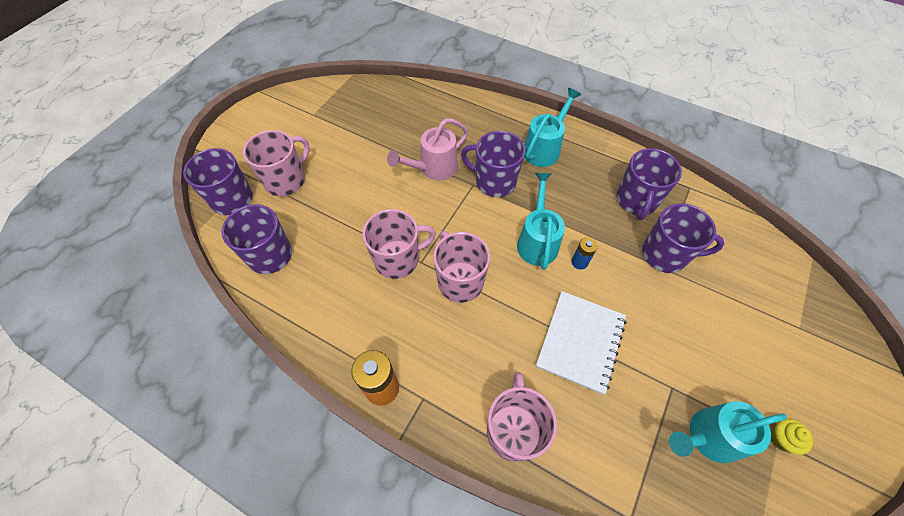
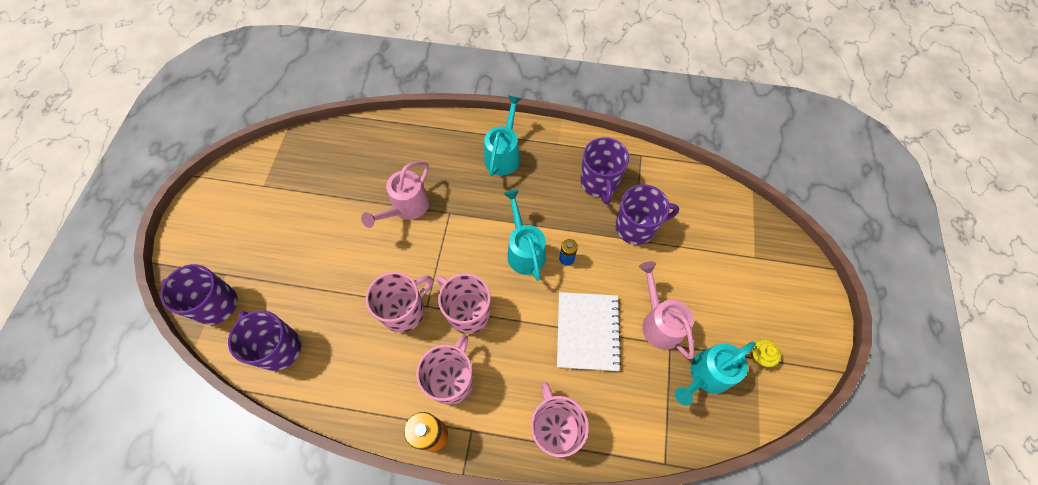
camera: 20 degrees left, 5 degrees up
pink mug [243,130,310,196] -> pink mug moved to [416,335,474,405]
purple mug [461,131,525,197] -> none
none -> pink watering can [639,261,694,359]

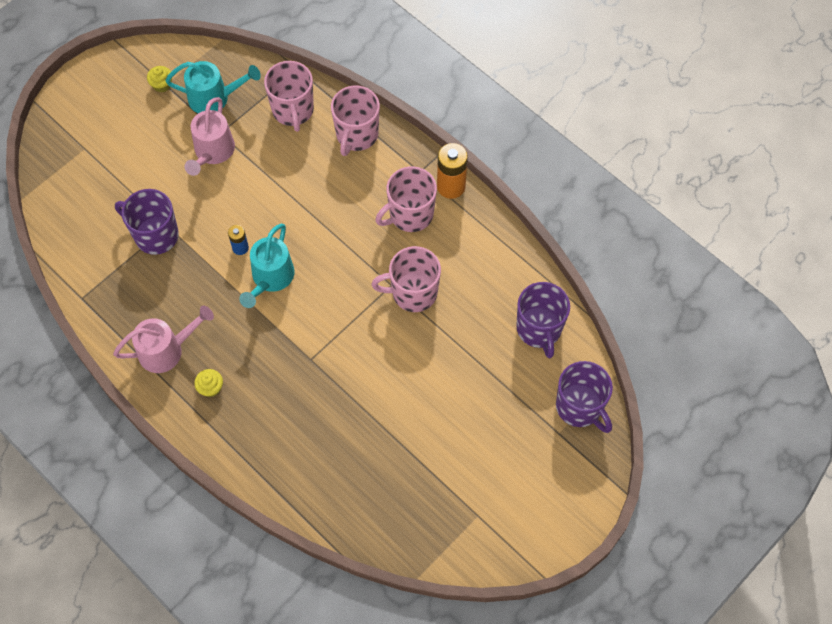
camera: 145 degrees left, 0 degrees up
pink watering can [361,162,430,228] -> pink watering can moved to [113,306,214,373]
pink mug [437,273,491,334] -> pink mug moved to [264,61,314,132]
turquoise watering can [484,95,522,176] -> yellow cupcake [194,369,223,397]
white notebook [557,292,621,371] -> none
purple mug [580,137,629,205] -> none

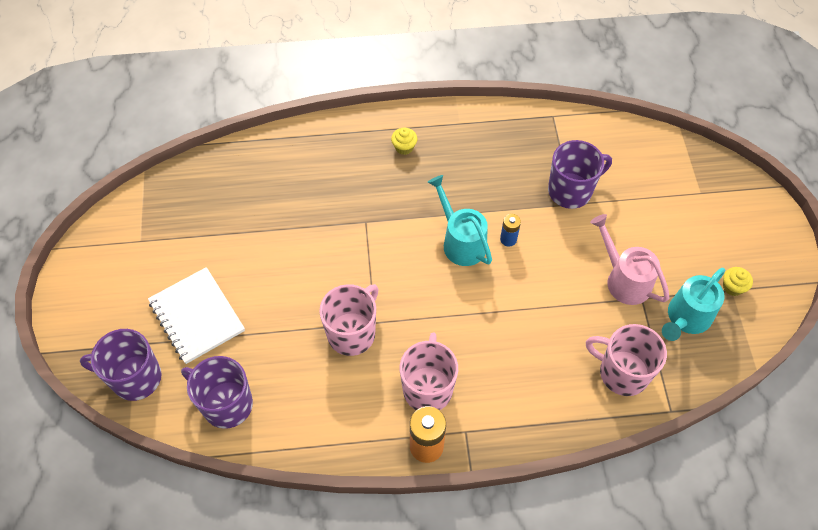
camera: 130 degrees right, 5 degrees down
pink watering can [113,306,214,373] -> none
pink mug [331,86,380,156] -> none
none -> white notebook [148,267,245,364]

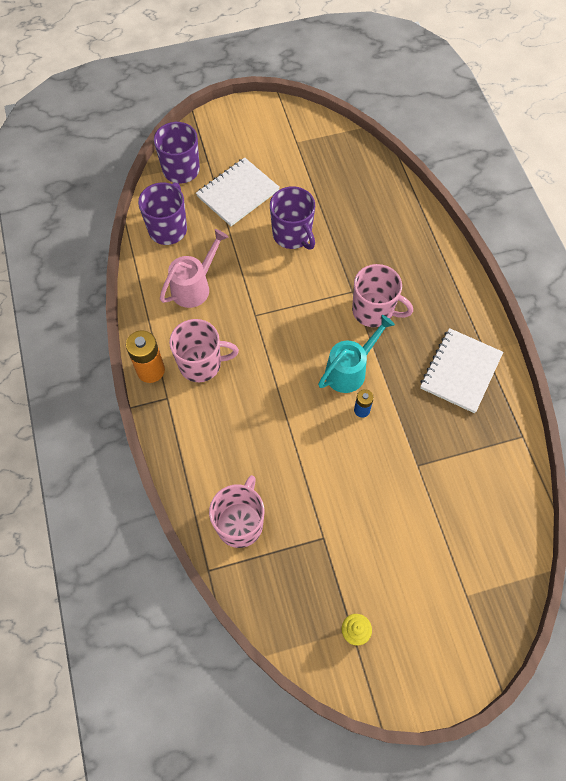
camera: 80 degrees right, 5 degrees up
pink mug [319,284,379,356] -> pink mug moved to [352,264,413,327]
yellow cupcake [391,127,417,155] -> none
purple mug [548,140,612,209] -> purple mug moved to [270,186,315,250]
pink watering can [590,214,669,305] -> pink watering can moved to [160,229,228,308]
turquoise watering can [662,268,725,341] -> none
none -> white notebook [420,328,503,413]

